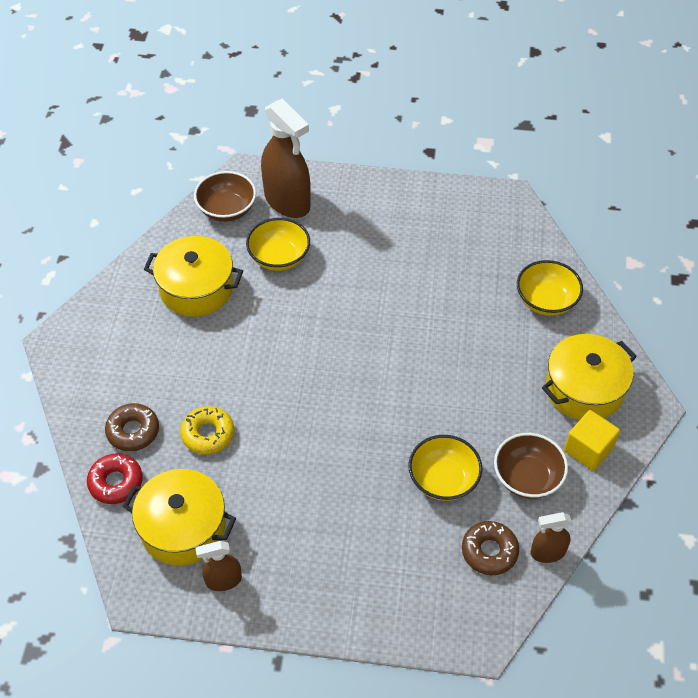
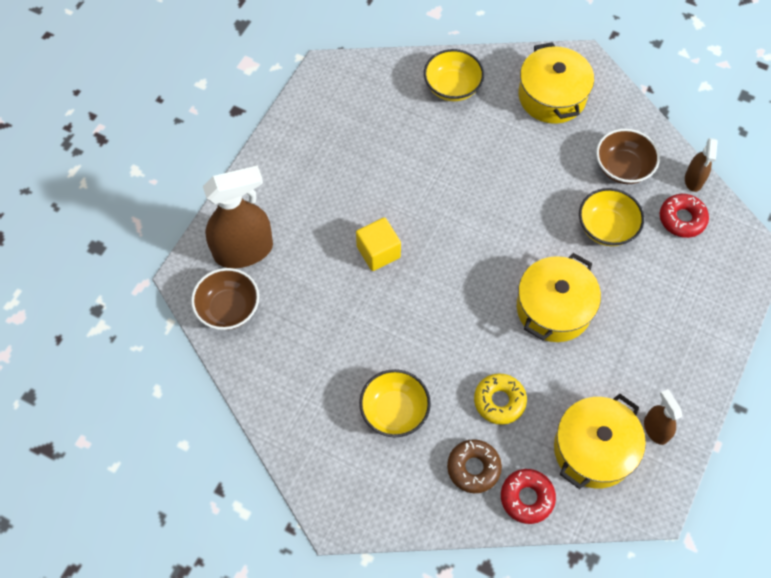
camera: 70 degrees left, 10 degrees up
yellow pot [144,236,243,317] -> yellow pot moved to [517,253,601,342]
brown spray bottle [196,541,242,591] -> brown spray bottle turned 150 degrees clockwise [644,389,682,445]
yellow bowl [246,218,310,271] -> yellow bowl moved to [359,369,431,437]
brown donut [462,521,519,575] -> red donut [660,194,709,238]
yellow cube [564,410,620,471] -> yellow cube moved to [356,217,401,271]

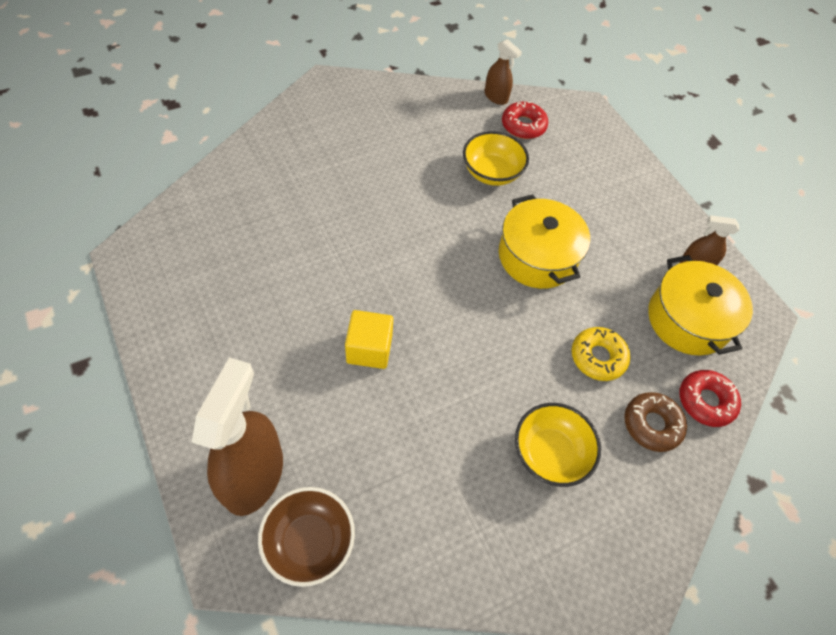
camera: 60 degrees left, 5 degrees down
yellow bowl [424,49,484,101] -> none
yellow pot [519,42,594,124] -> none
brown bowl [596,129,660,184] -> none

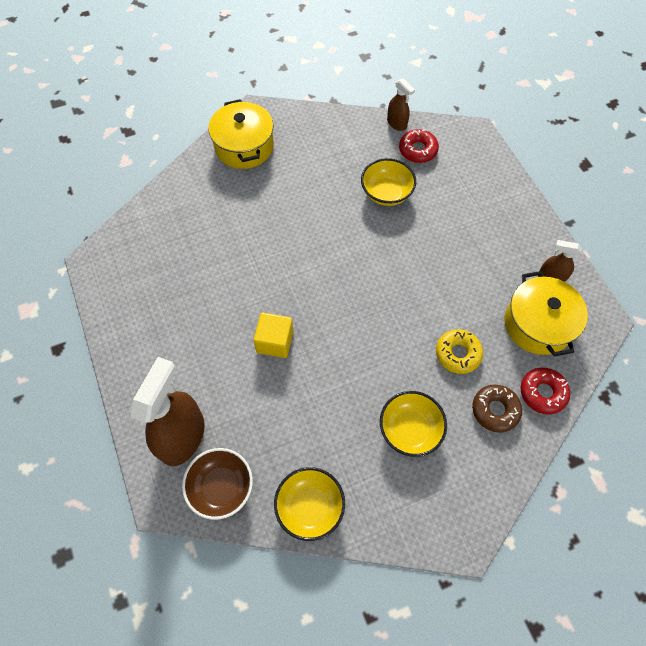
camera: 10 degrees right, 5 degrees up
yellow pot [499,194,590,289] -> yellow pot moved to [208,99,274,169]
none -> yellow bowl [274,467,345,541]

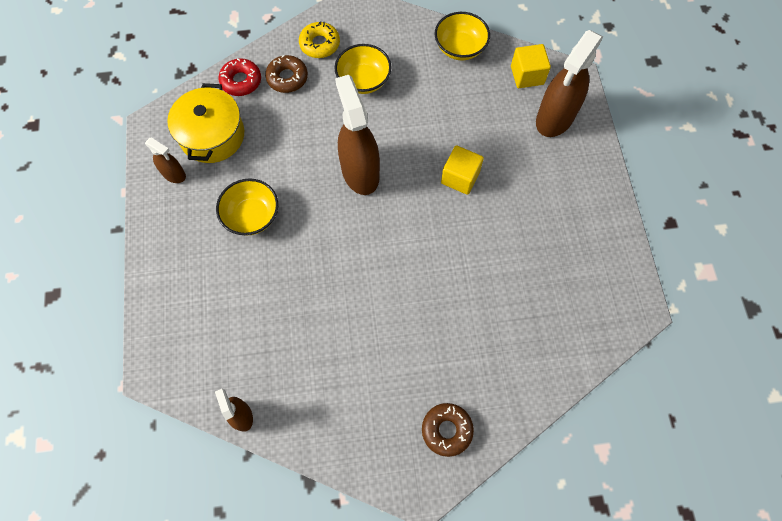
camera: 165 degrees left, 5 degrees up
brown bowl [182,448,253,520] -> yellow cube [511,44,551,88]
yellow pot [208,99,274,169] -> brown donut [422,403,474,457]
yellow bowl [361,158,416,206] -> yellow bowl moved to [216,179,278,235]
red donut [399,129,439,163] -> none
yellow donut [436,329,483,374] -> yellow donut moved to [299,21,340,58]
none -> brown spray bottle [335,75,380,195]

